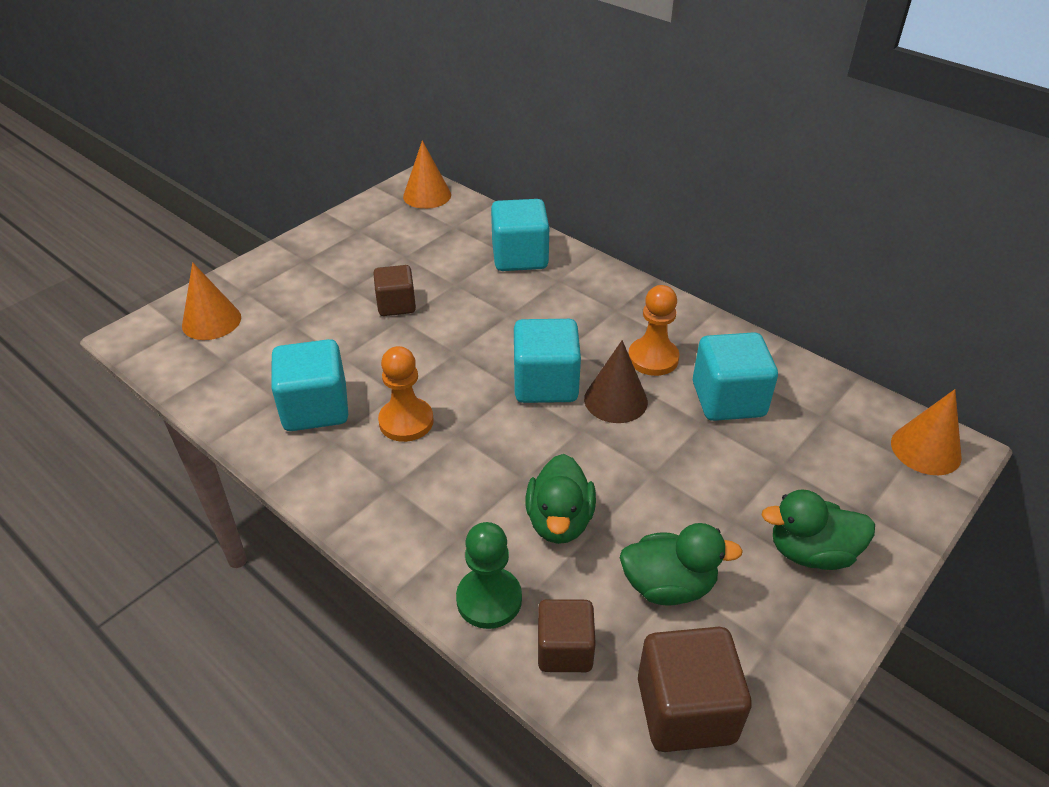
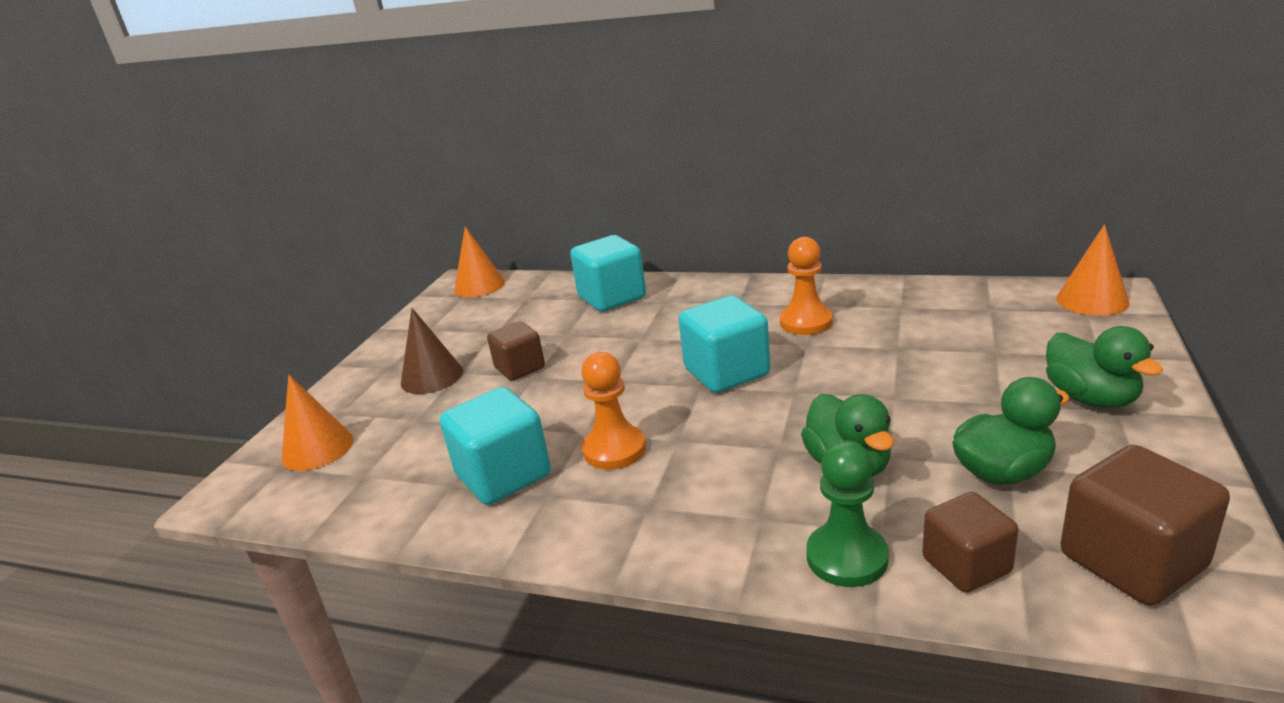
camera: 20 degrees left, 15 degrees down
brown cone [584,340,648,423] -> brown cone moved to [401,308,463,394]
turquoise cube [693,332,778,421] -> none
green duck [761,489,875,570] -> green duck turned 90 degrees counterclockwise [1046,326,1163,408]

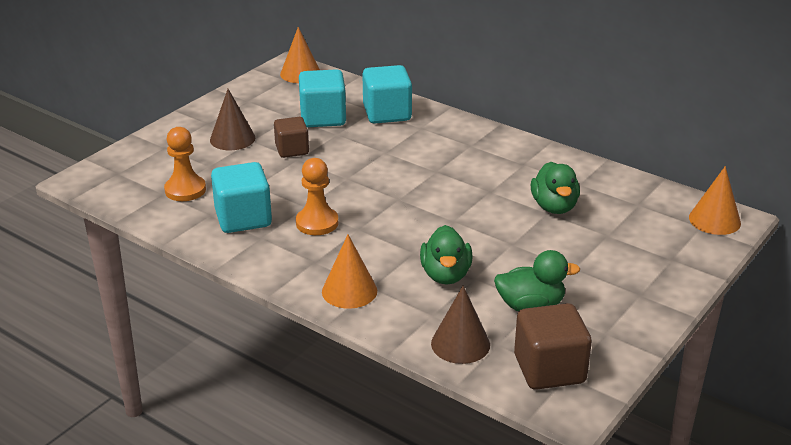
camera: 15 degrees right, 5 degrees up
orange cone [281,375,353,471] -> orange cone moved to [322,235,377,309]
turquoise cube [678,295,770,393] -> turquoise cube moved to [299,69,346,127]
orange pawn [780,237,833,335] -> orange pawn moved to [164,127,206,201]
green pawn [806,440,889,587] -> none
brown cube [922,492,1018,593] -> brown cone [431,286,490,364]
green duck [1046,326,1163,408] -> green duck moved to [531,162,580,214]

